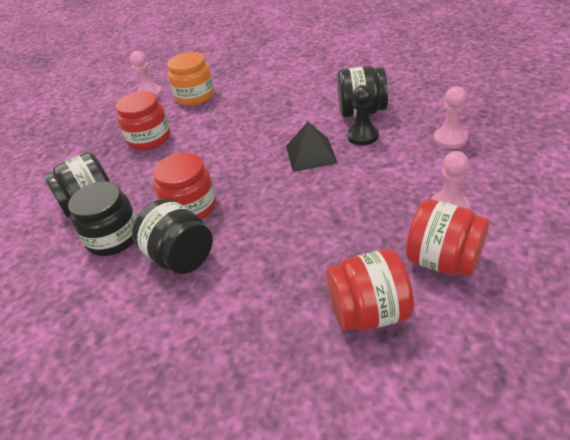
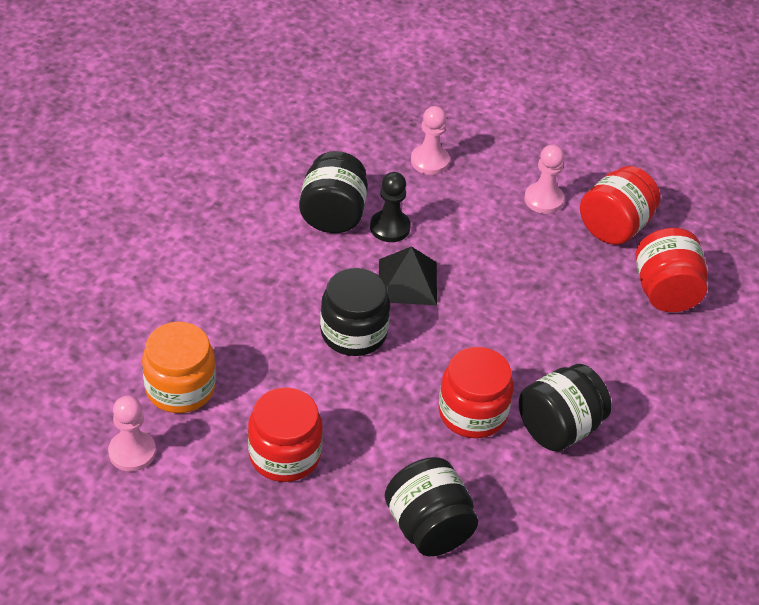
camera: 90 degrees left, 5 degrees up
black jar [68,181,137,256] -> black jar moved to [320,268,390,356]

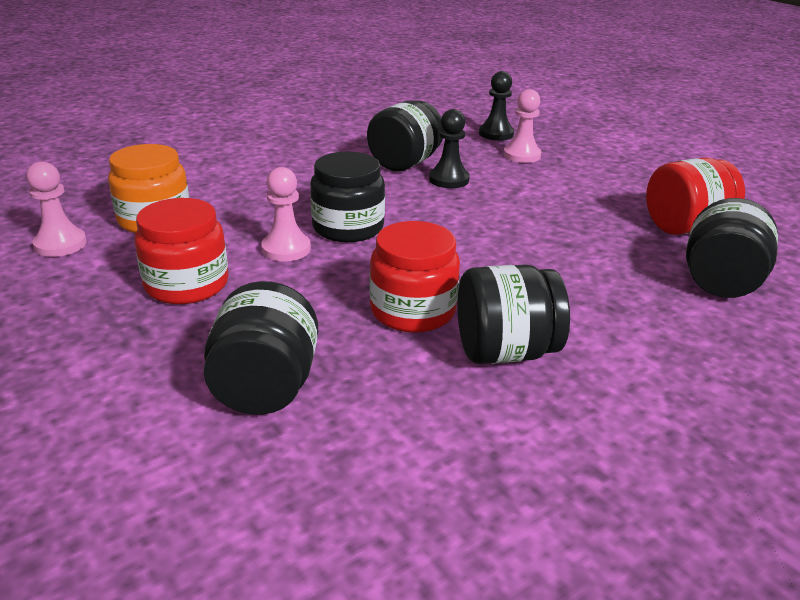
camera: 30 degrees right, 15 degrees down
black pyramid [379,246,437,305] -> none
pink pawn [524,144,564,214] -> pink pawn moved to [261,167,311,261]
red jar [635,228,708,312] -> black jar [686,198,778,298]
none -> black pawn [479,71,514,141]

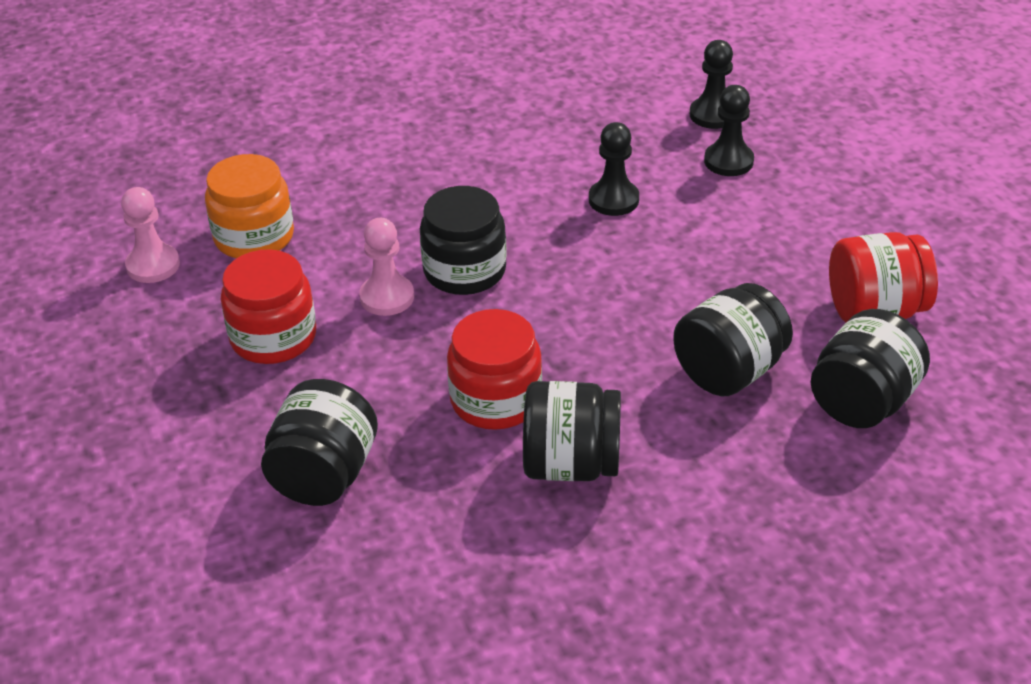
camera: 15 degrees right, 10 degrees up
black jar [367,100,443,171] -> black jar moved to [673,283,793,396]
pink pawn [504,89,541,163] -> black pawn [704,85,754,176]

